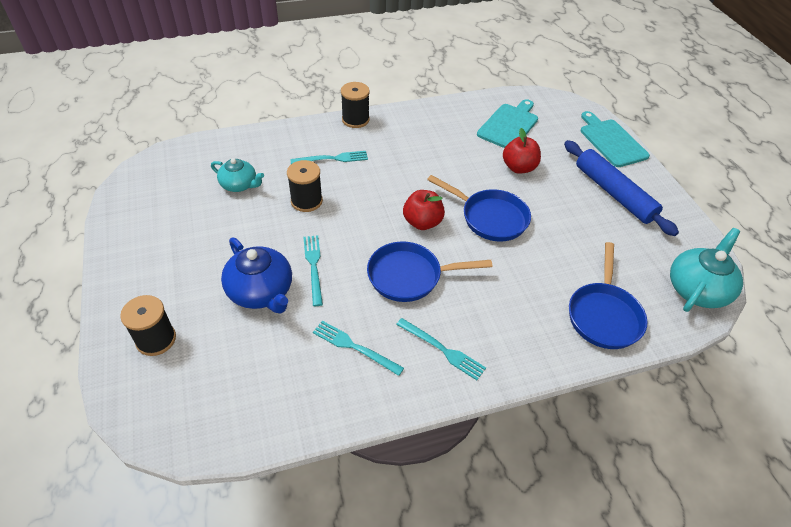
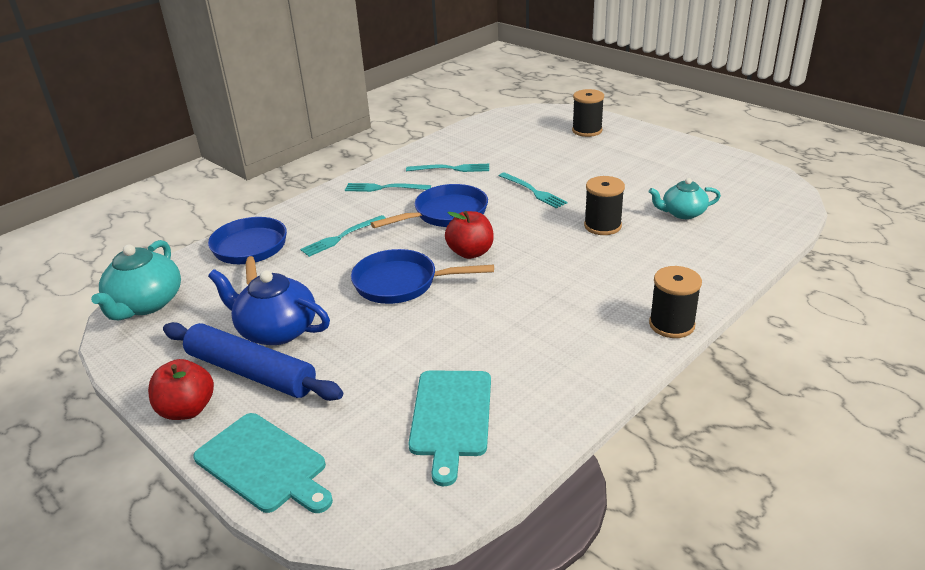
camera: 155 degrees right, 15 degrees down
blue teapot [221,238,292,314] -> blue teapot moved to [208,269,330,345]
turquoise fork [290,151,368,164] -> turquoise fork moved to [300,215,386,257]
red apple [503,128,541,174] -> red apple moved to [148,359,214,420]

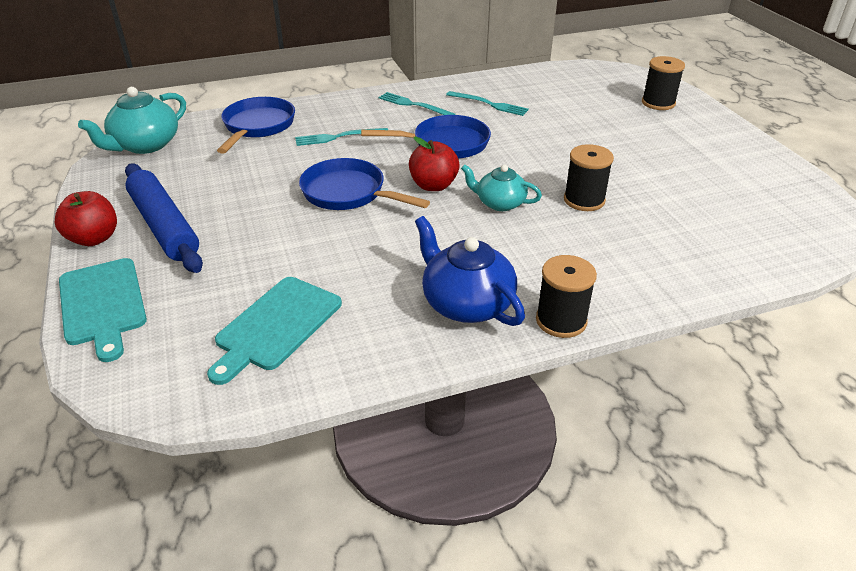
camera: 25 degrees right, 5 degrees up
blue teapot [208,269,330,345] -> blue teapot moved to [415,216,525,326]
turquoise fork [499,172,567,209] -> none
turquoise teapot [649,178,721,219] -> turquoise teapot moved to [461,164,542,211]

